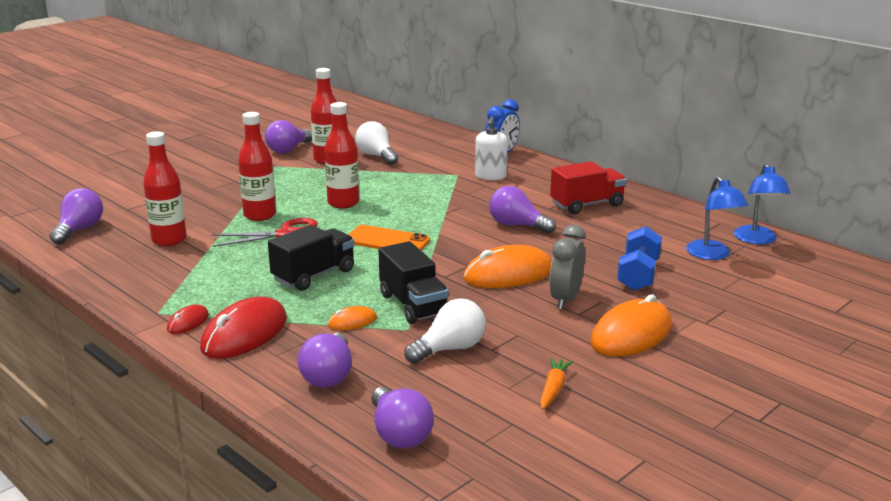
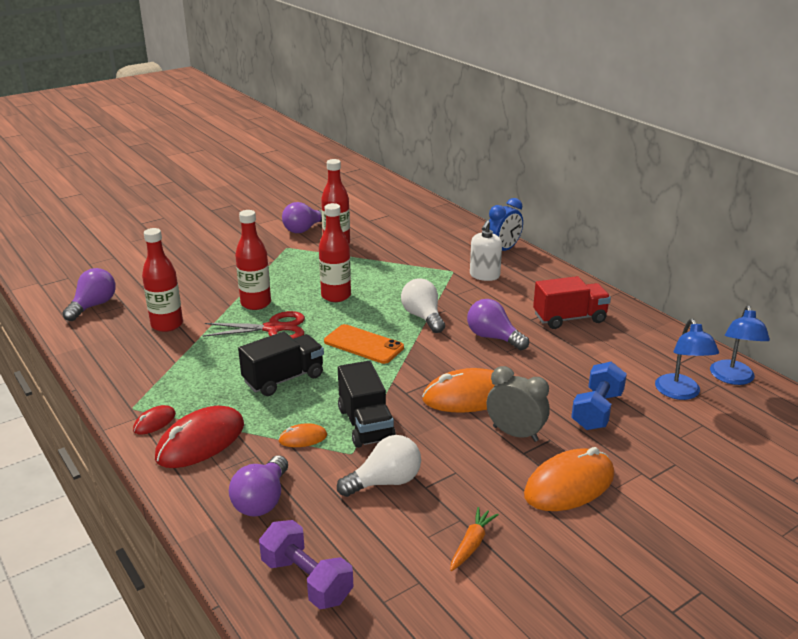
camera: 10 degrees right, 5 degrees up
white light bulb [355,121,398,165] -> white light bulb moved to [401,278,445,333]
purple light bulb [371,387,434,448] -> purple dumbbell [259,520,353,609]
grey clock [550,224,586,310] -> grey clock turned 90 degrees clockwise [487,366,550,442]

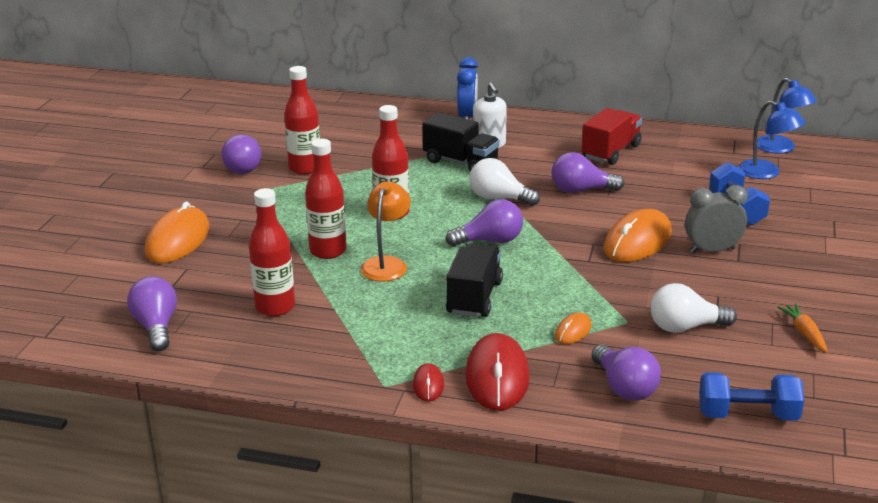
camera: 40 degrees left, 0 degrees up
red scissors [203,311,305,339] -> orange lamp [361,181,411,282]
purple dumbbell [259,520,353,609] -> blue dumbbell [699,372,804,421]
orange phone [324,324,404,364] -> purple light bulb [446,199,523,246]
white light bulb [337,435,421,497] -> white light bulb turned 120 degrees counterclockwise [650,283,737,333]
black truck [338,361,396,448] -> black truck moved to [422,112,500,172]
orange mouse [524,447,614,511] -> orange mouse moved to [145,202,210,263]

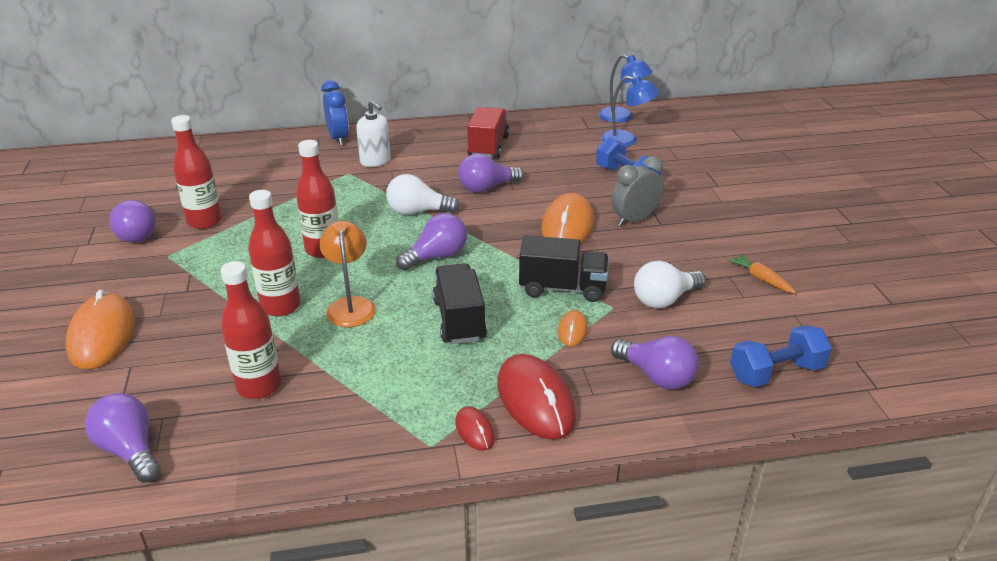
camera: 25 degrees left, 5 degrees up
black truck [422,112,500,172] -> black truck moved to [519,235,609,302]

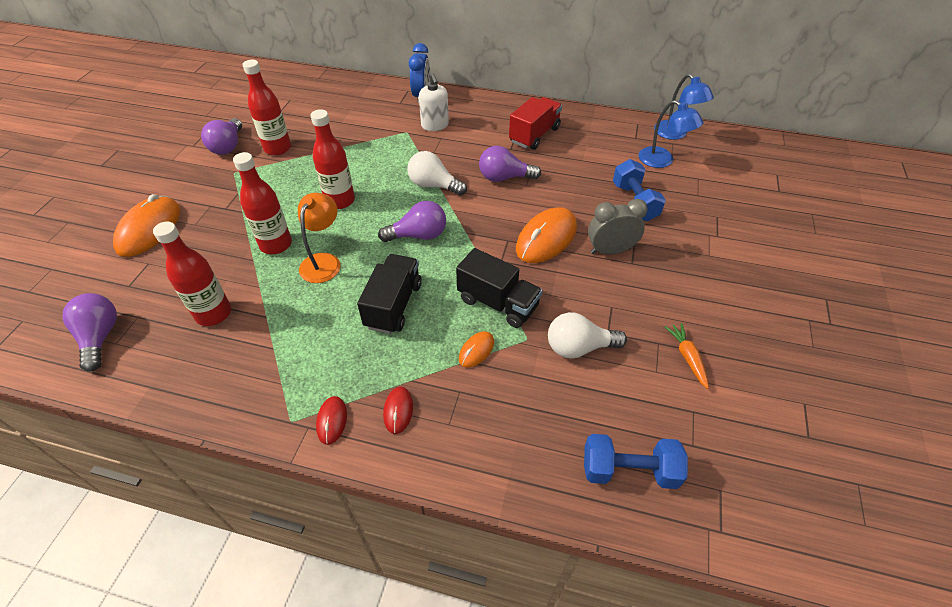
camera: 25 degrees right, 15 degrees up
red mouse [497,354,576,440] -> red mouse [383,387,413,434], size x0.49
purple light bulb [611,336,699,390] -> none

